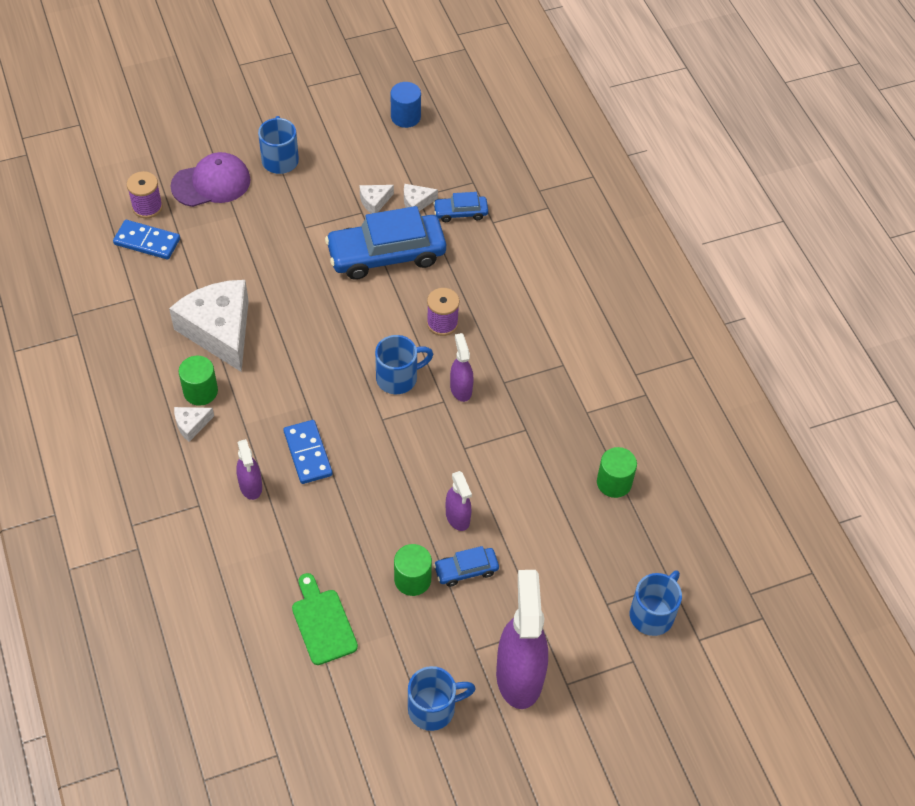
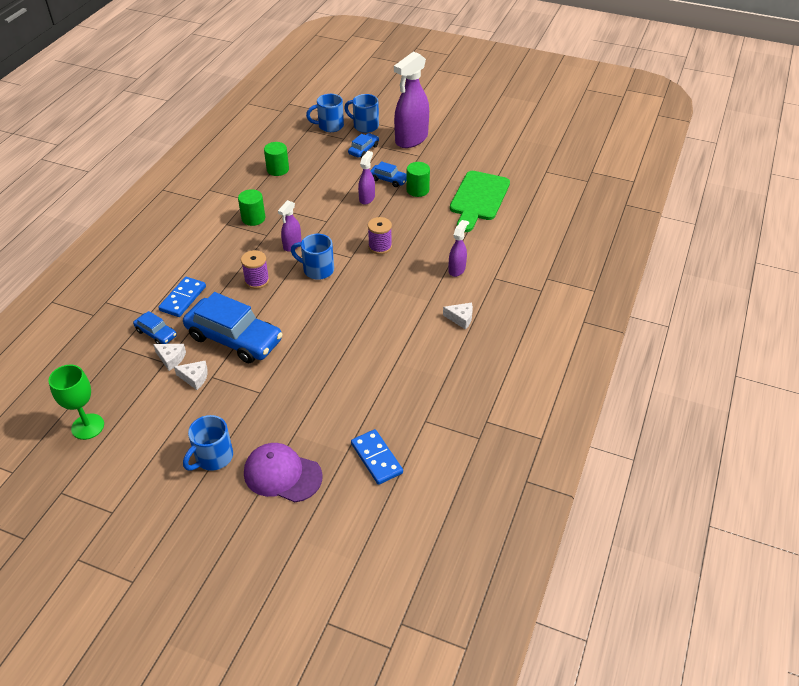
camera: 135 degrees left, 10 degrees down
purple spool [127,171,163,218] -> purple spool moved to [368,217,392,254]
white cheese [169,280,249,372] -> none
green cylinder [179,356,218,406] -> green cylinder moved to [238,189,265,226]
blue domino [284,420,333,484] -> blue domino moved to [158,277,206,317]
green cutting board [292,573,358,665] -> green cutting board [450,171,510,232], size x1.56
blue cylinder [391,82,421,128] -> green goblet [48,365,104,440]
blue mug [408,666,476,731] -> blue mug moved to [344,94,379,133]
none -> blue car [348,133,379,158]

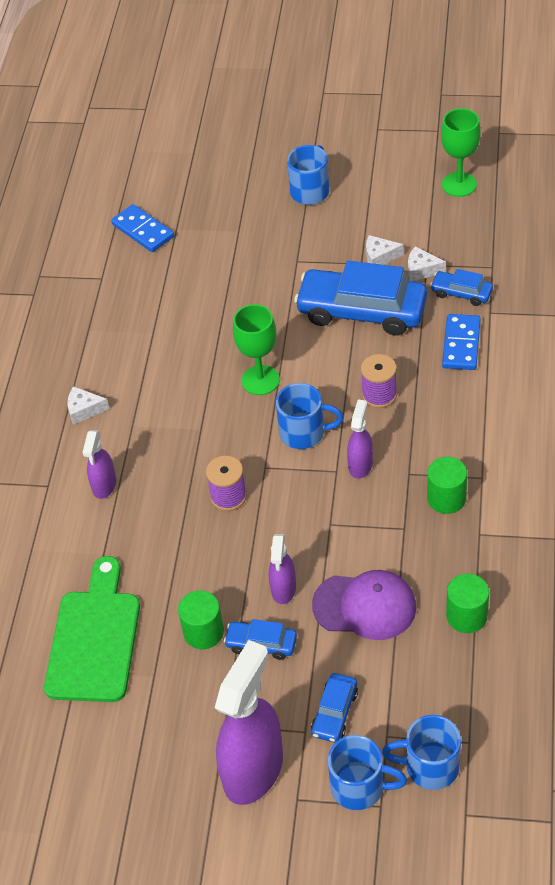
camera: 170 degrees right, 5 degrees up
purple cap [244,443,323,502] -> purple cap moved to [312,570,416,640]
blue mug [306,94,344,132] -> blue mug turned 150 degrees counterclockwise [382,715,461,790]
none -> green goblet [233,304,280,395]

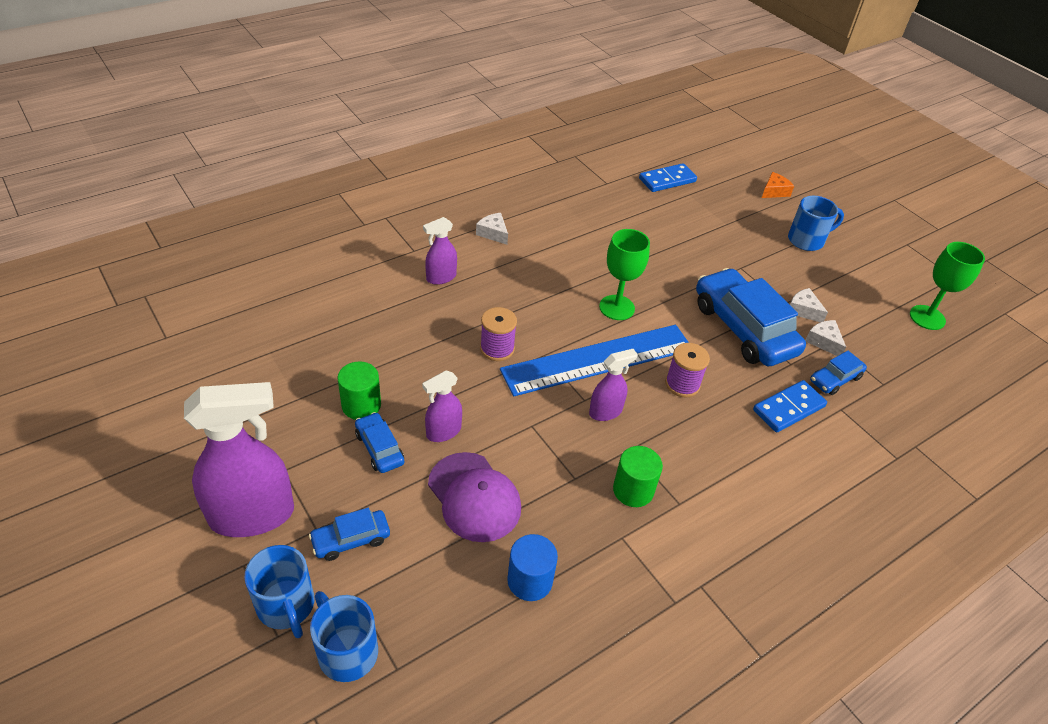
camera: 40 degrees right, 5 degrees down
green cutting board [44,556,140,702] -> none
blue domino [111,204,174,252] -> blue domino turned 60 degrees clockwise [639,163,697,192]
blue mug [276,383,344,449] -> blue ruler [500,325,689,396]
blue car [430,269,493,306] -> blue car turned 105 degrees counterclockwise [810,351,867,395]
green cylinder [446,574,489,633] -> blue cylinder [507,534,558,601]
none -> orange cheese [762,172,794,198]

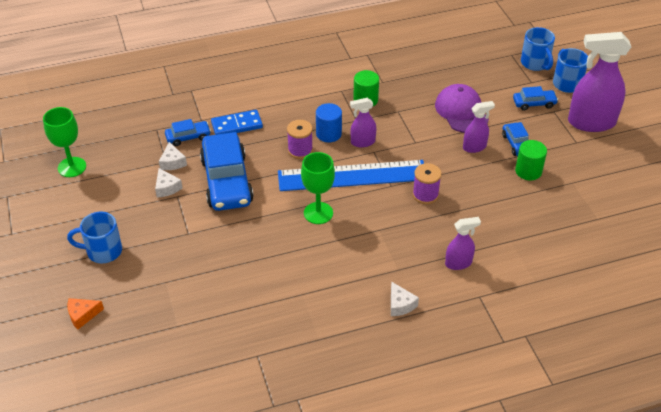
camera: 160 degrees left, 0 degrees up
blue cylinder [507,534,558,601] -> blue cylinder moved to [316,103,342,142]
blue domino [639,163,697,192] -> none

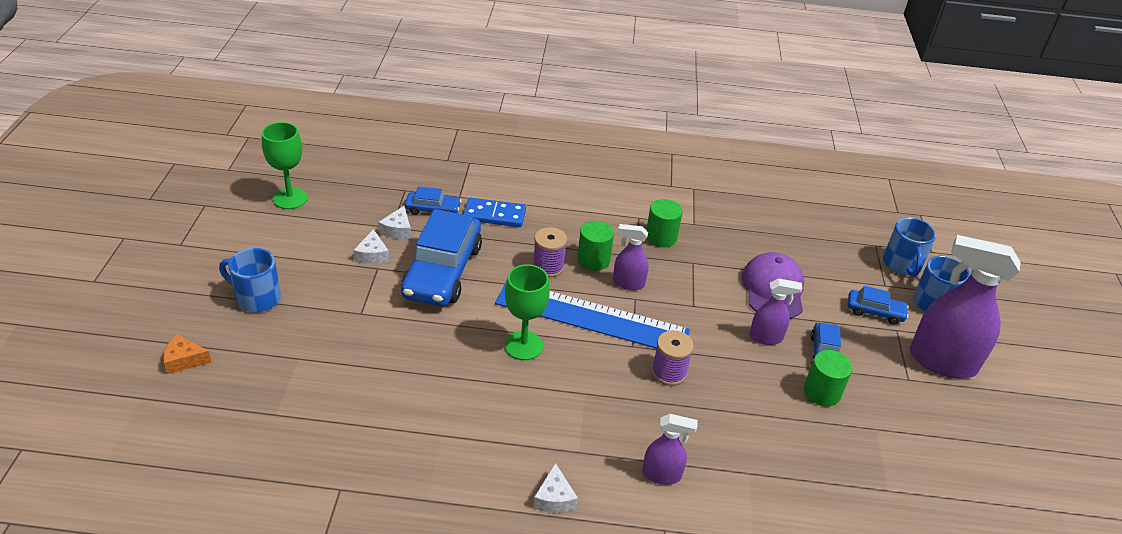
camera: 20 degrees right, 5 degrees down
blue cylinder [316,103,342,142] -> green cylinder [577,221,614,271]

